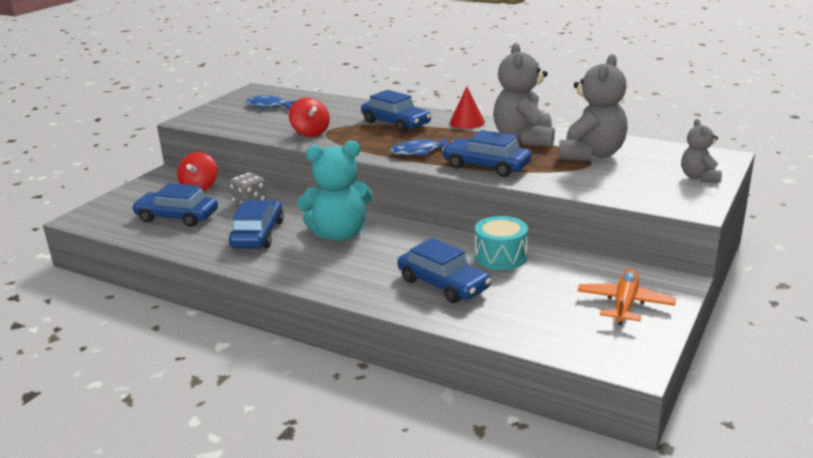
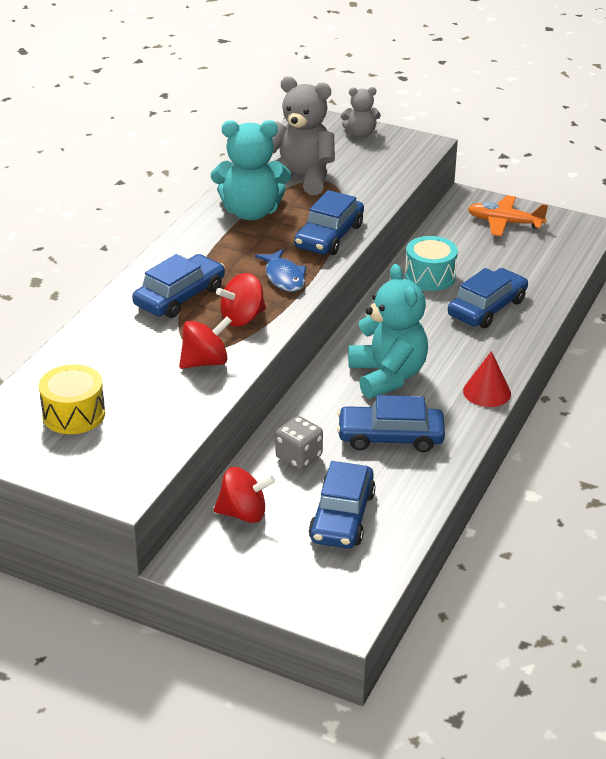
camera: 95 degrees left, 10 degrees up
blue fish [246,95,297,109] -> yellow drum [39,364,105,434]
red cone [449,87,485,129] -> red cone moved to [463,351,511,407]
grey teddy bear [493,43,555,147] -> turquoise teddy bear [211,120,291,220]
none -> red spinning top [216,273,266,327]

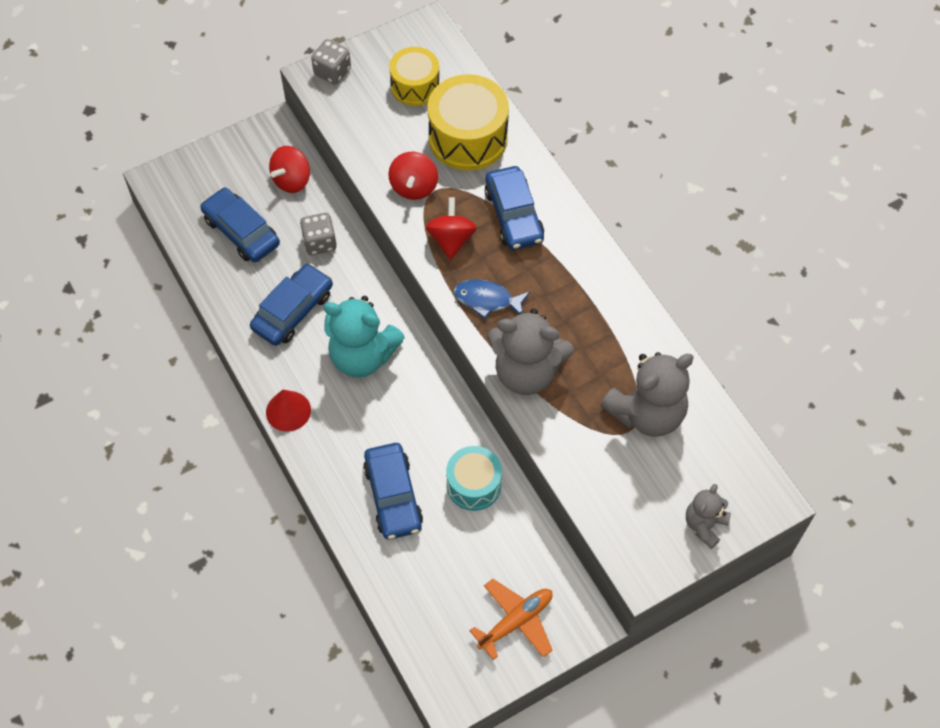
camera: 125 degrees right, 25 degrees up
turquoise teddy bear [211,120,291,220] -> none
blue car [294,190,364,255] -> grey teddy bear [487,309,574,395]
none -> grey dice [311,39,351,84]
none -> yellow drum [427,74,509,171]

